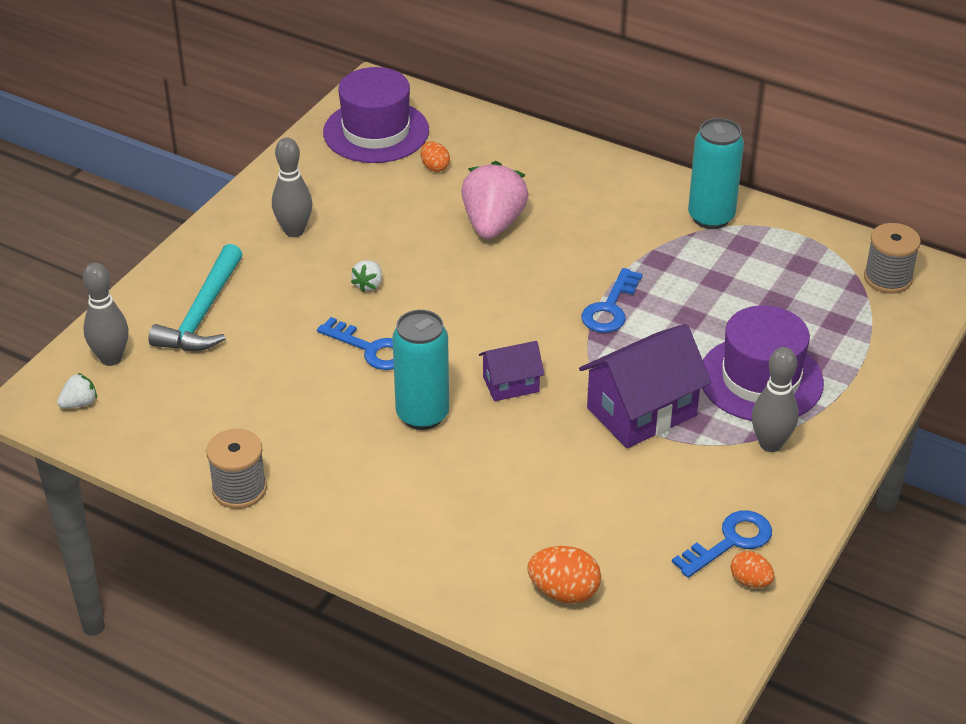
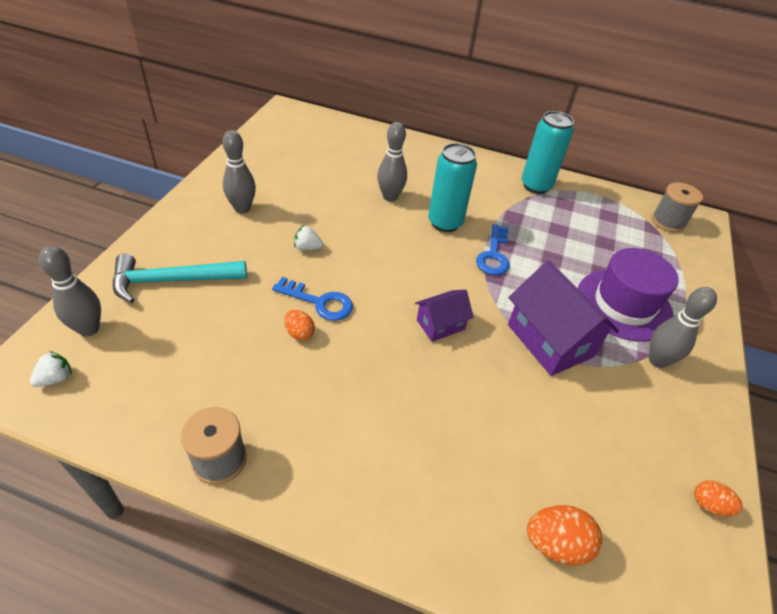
camera: 15 degrees left, 5 degrees up
turquoise hammer [149,244,242,351] -> turquoise hammer turned 75 degrees clockwise [113,253,247,303]
purple hat [323,67,429,163] -> none
white strawberry [351,260,382,292] -> white strawberry turned 90 degrees clockwise [294,225,323,250]
turquoise can [392,310,449,430] -> turquoise can moved to [428,143,477,232]
orange egg [421,141,450,172] -> orange egg moved to [284,310,315,341]
pink strawberry [461,161,529,239] -> grey bowling pin [377,122,407,202]
purple house [579,324,711,448] -> purple house turned 75 degrees counterclockwise [508,261,619,376]
blue key [672,510,772,578] -> none

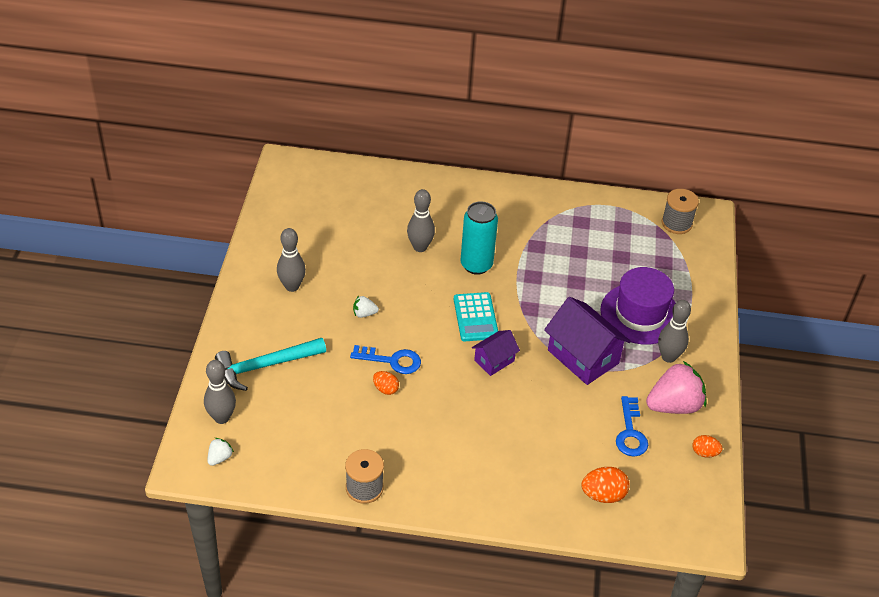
camera: 10 degrees left, 0 degrees up
blue key [476,224,510,275] -> blue key moved to [616,396,648,456]
turquoise can [522,111,574,194] -> none
none -> turquoise calculator [454,292,498,341]
none -> pink strawberry [646,361,707,414]

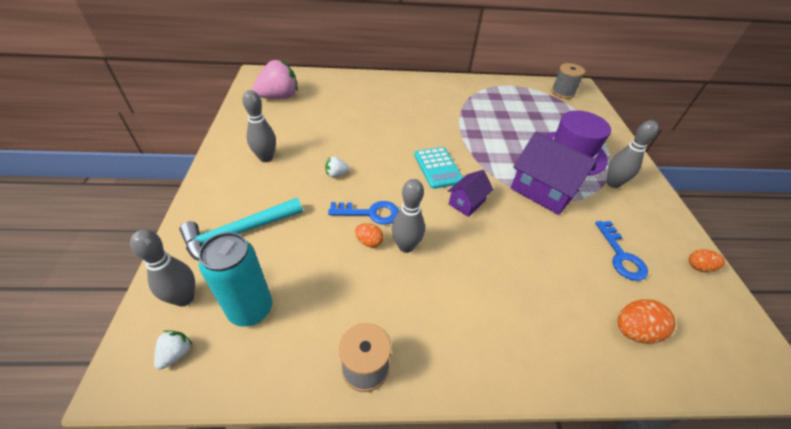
camera: 10 degrees left, 0 degrees up
grey bowling pin [407,189,435,252] -> grey bowling pin moved to [392,179,425,253]
turquoise can [460,201,498,275] -> turquoise can moved to [198,232,272,327]
pink strawberry [646,361,707,414] -> pink strawberry moved to [252,59,298,99]

